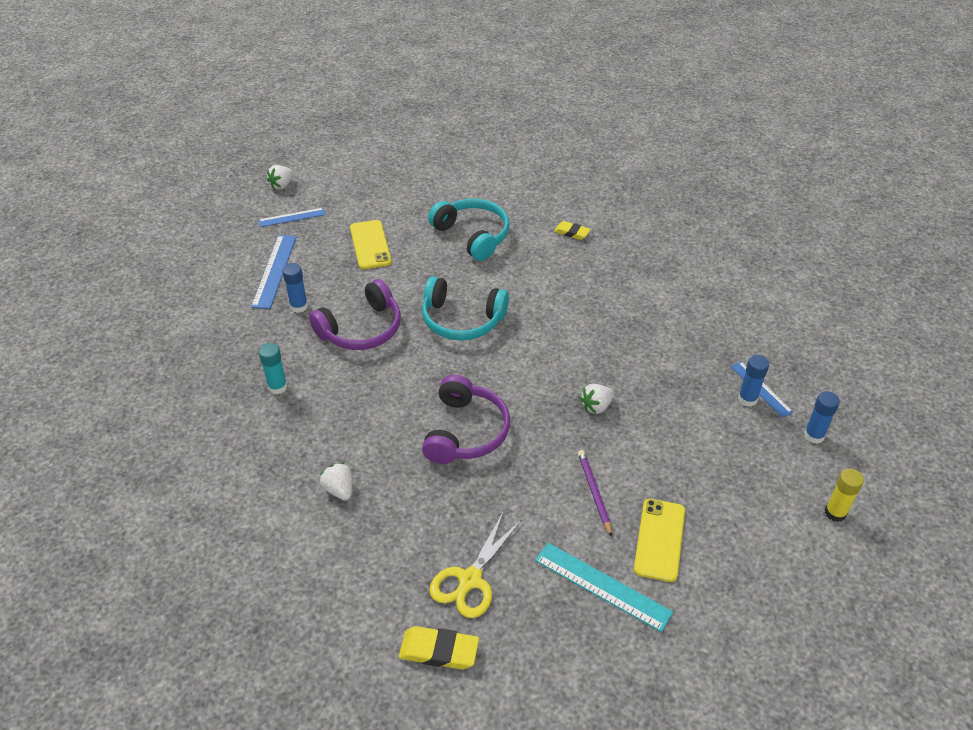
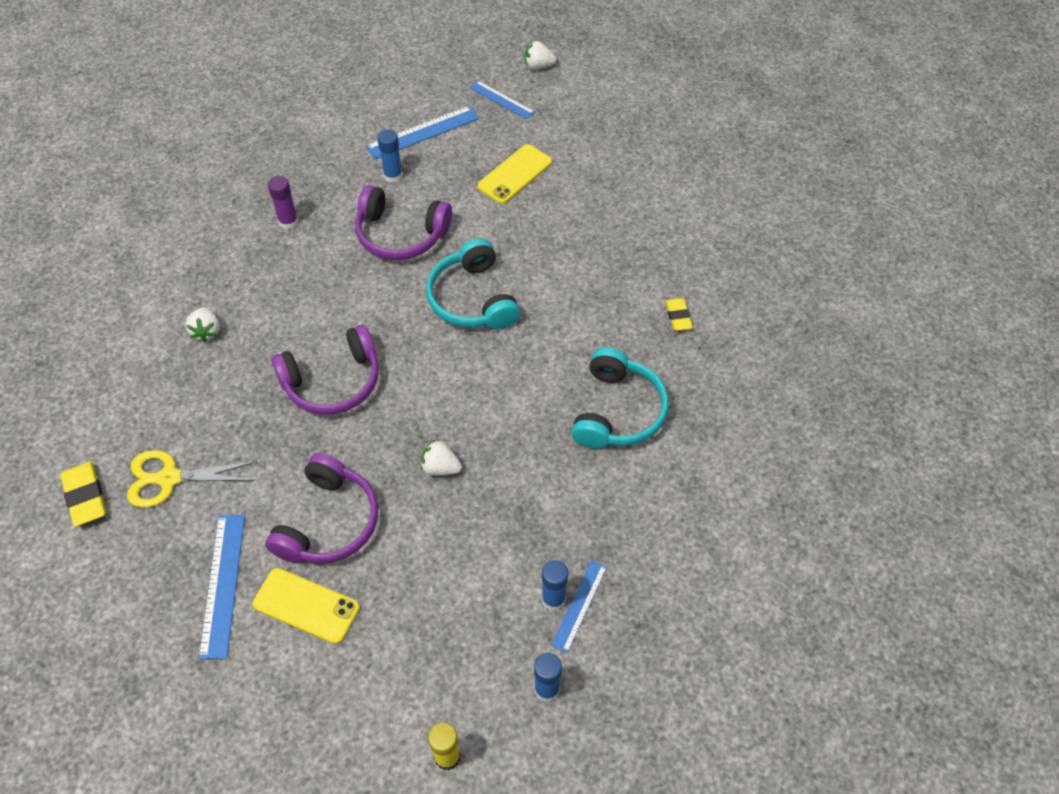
camera: 55 degrees right, 10 degrees up
turquoise glue stick [259,343,287,394] -> purple glue stick [268,176,298,229]
white strawberry [320,463,352,500] -> white strawberry turned 150 degrees clockwise [185,307,220,342]
turquoise headphones [428,198,510,261] -> turquoise headphones moved to [571,347,669,449]
turquoise ruler [535,543,673,632] -> blue ruler [199,515,245,659]
purple pencil [578,450,612,537] -> purple headphones [265,453,378,563]
yellow phone [634,499,685,582] -> yellow phone turned 45 degrees clockwise [253,568,360,644]

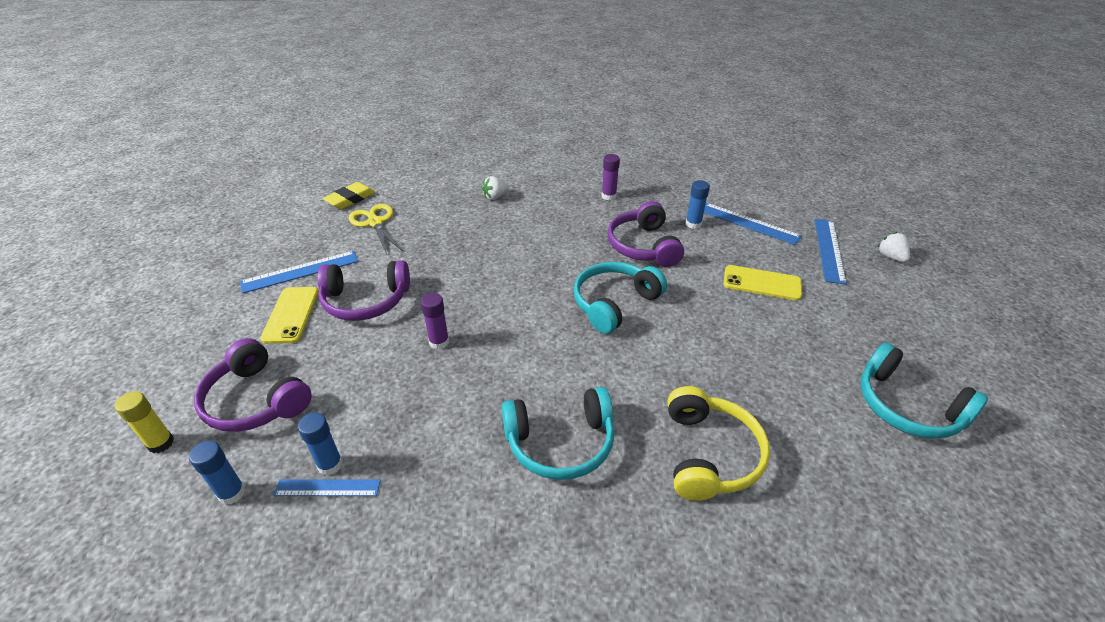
camera: 65 degrees right, 15 degrees down
purple headphones [271,325,379,415] -> purple headphones moved to [194,338,312,432]
white strawberry [421,440,462,476] -> purple glue stick [421,293,449,350]
blue ruler [470,81,535,119] -> blue ruler [815,219,847,284], size x1.55
yellow eraser [665,298,693,331] -> yellow headphones [668,386,770,500]
none -> turquoise headphones [860,343,988,439]

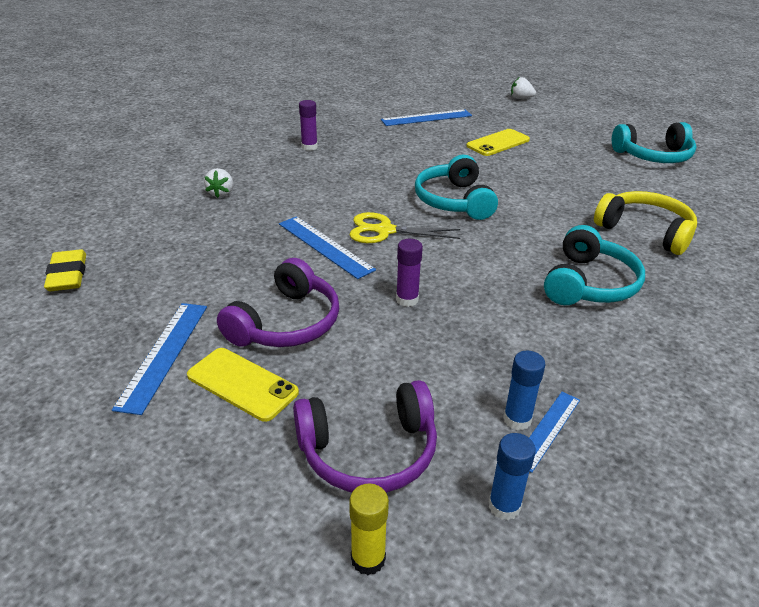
camera: 55 degrees left, 5 degrees down
yellow scissors [349,204,403,255] -> yellow scissors moved to [349,212,460,243]
purple headphones [607,201,684,267] -> none
blue glue stick [686,180,710,229] -> none
blue ruler [815,219,847,284] -> blue ruler moved to [279,216,376,279]

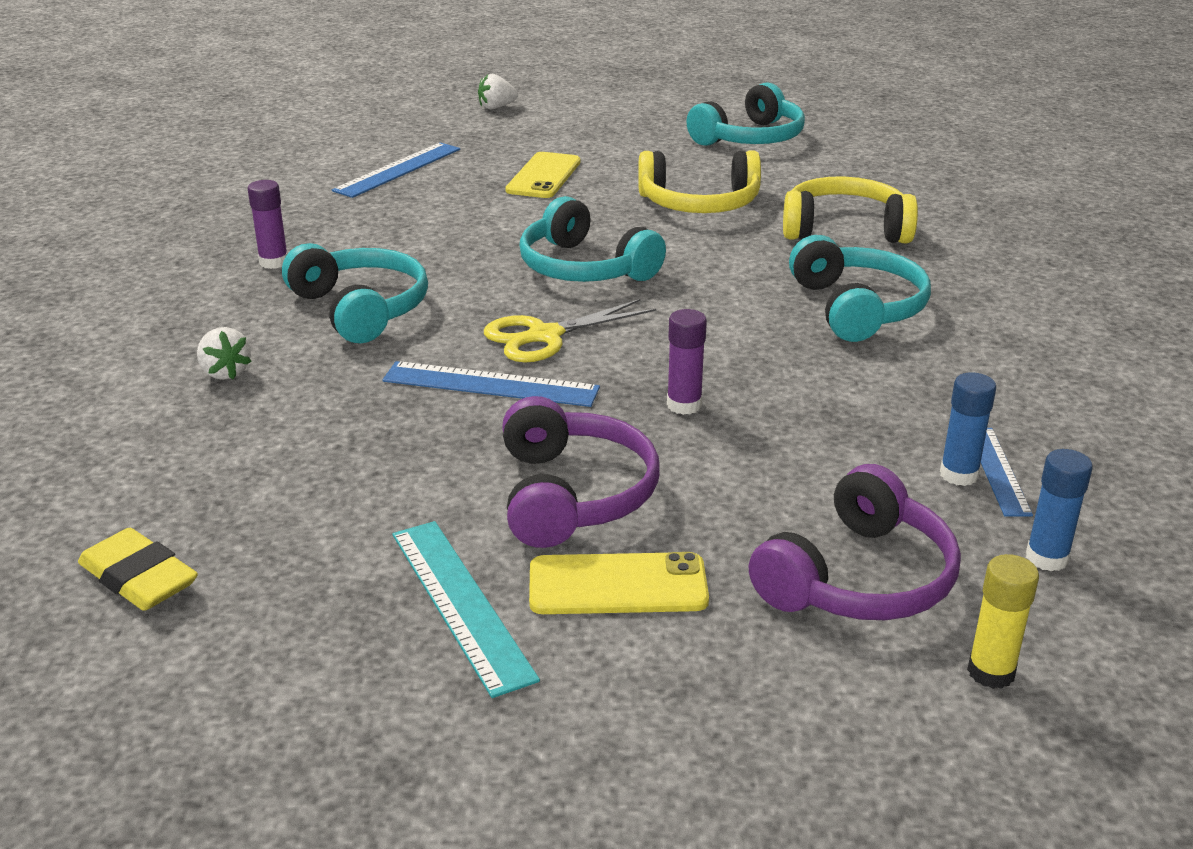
camera: 35 degrees left, 5 degrees down
blue ruler [112,303,207,415] -> turquoise ruler [393,521,540,698]
none -> turquoise headphones [282,243,428,343]
none -> yellow headphones [638,150,761,213]

